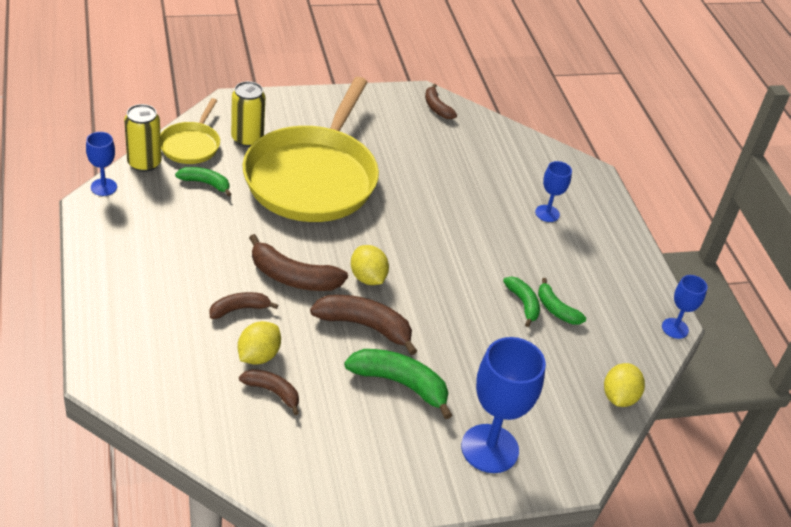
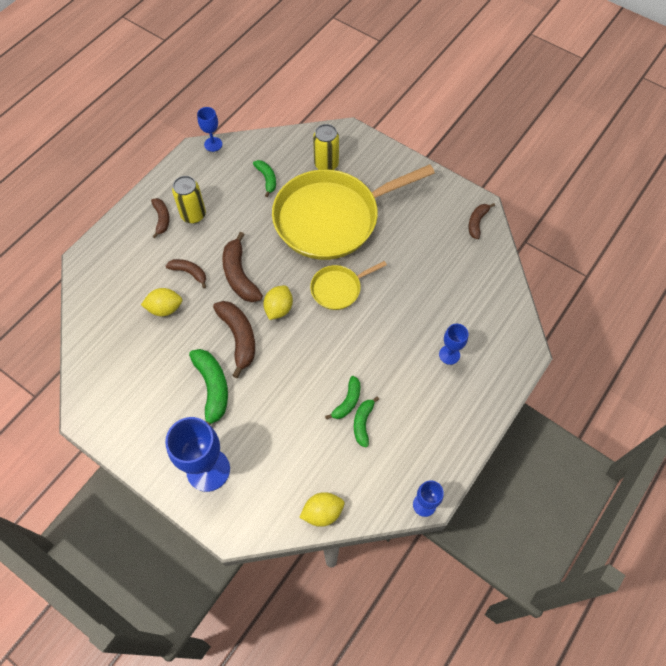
camera: 55 degrees right, 20 degrees up
yellow can [124,104,162,172] -> yellow can moved to [172,176,206,223]
yellow pan [161,98,220,164] -> yellow pan moved to [310,261,387,310]
brown banana [239,369,299,415] -> brown banana moved to [151,198,170,238]

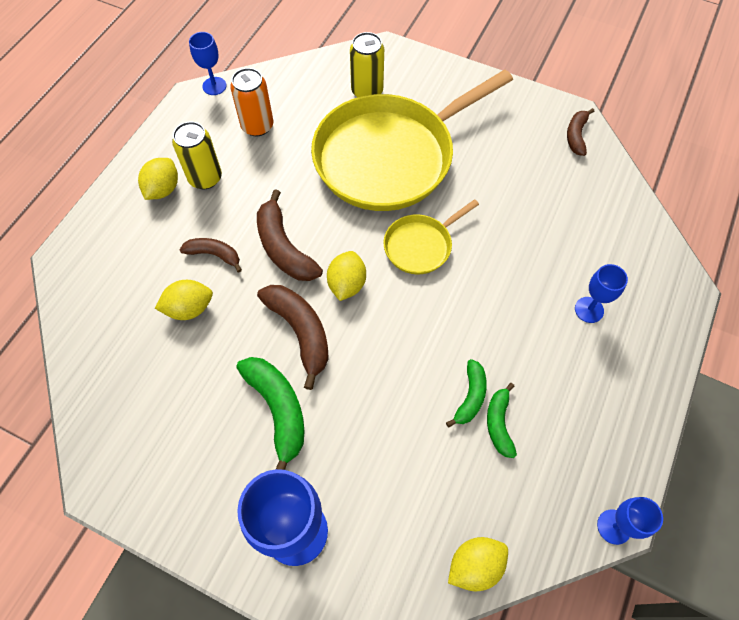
camera: 10 degrees left, 0 degrees up
brown banana [151,198,170,238] -> yellow lemon [138,158,178,200]
green banana [253,160,276,197] -> none
none -> orange can [230,68,273,136]

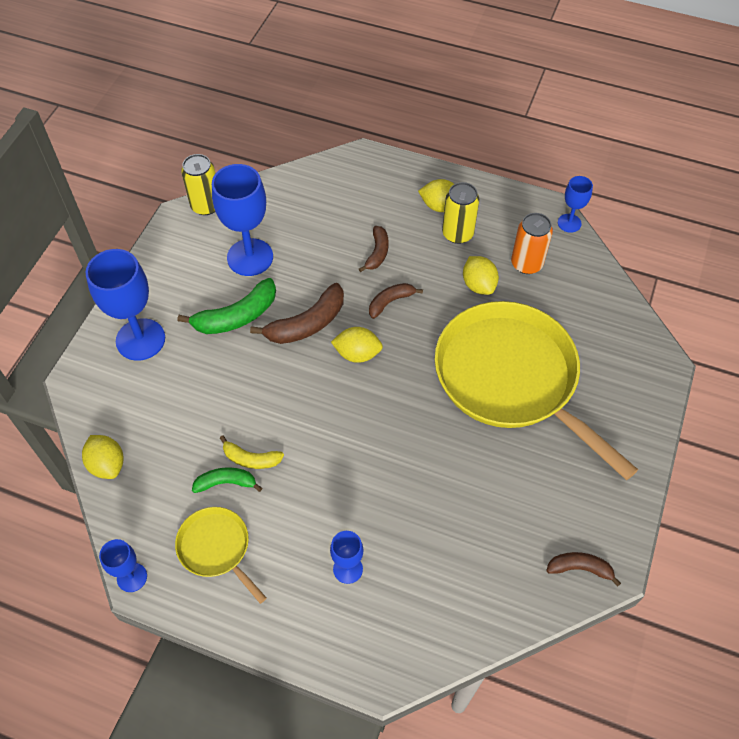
camera: 85 degrees right, 5 degrees down
yellow lemon [155,280,213,320] -> yellow lemon moved to [463,256,499,295]
brown banana [257,189,323,281] -> brown banana [369,283,423,319], size x0.60
yellow can [350,32,384,97] -> yellow can moved to [181,154,215,215]
yellow pan [383,199,479,274] -> yellow pan moved to [175,507,267,604]
green banana [446,359,487,427] -> yellow banana [220,435,284,469]
none -> blue goblet [212,164,273,276]

